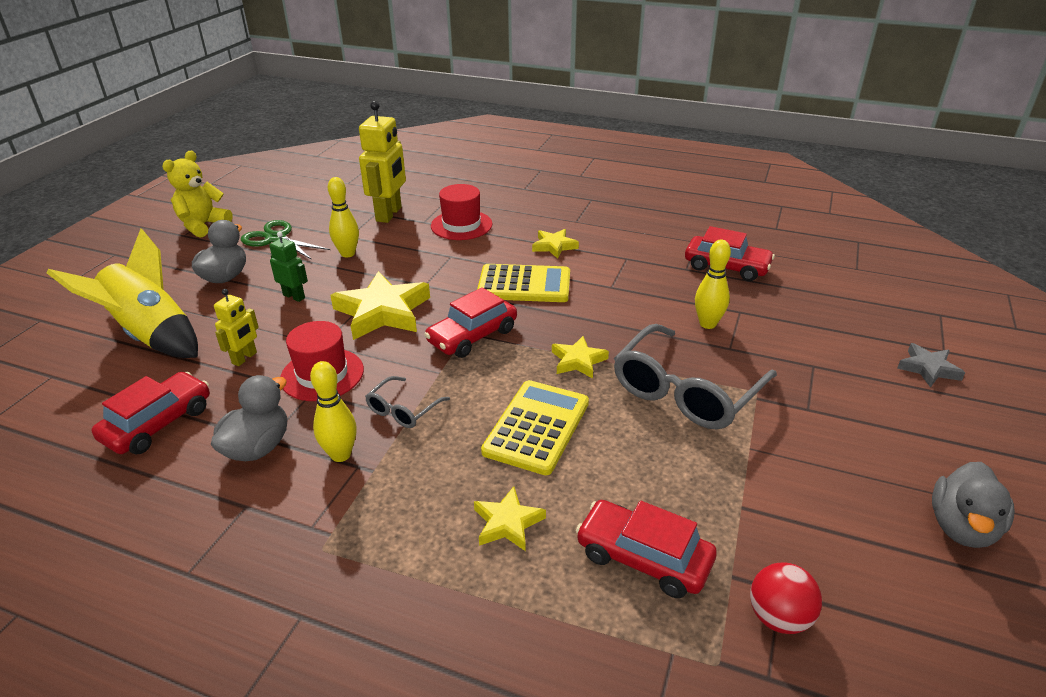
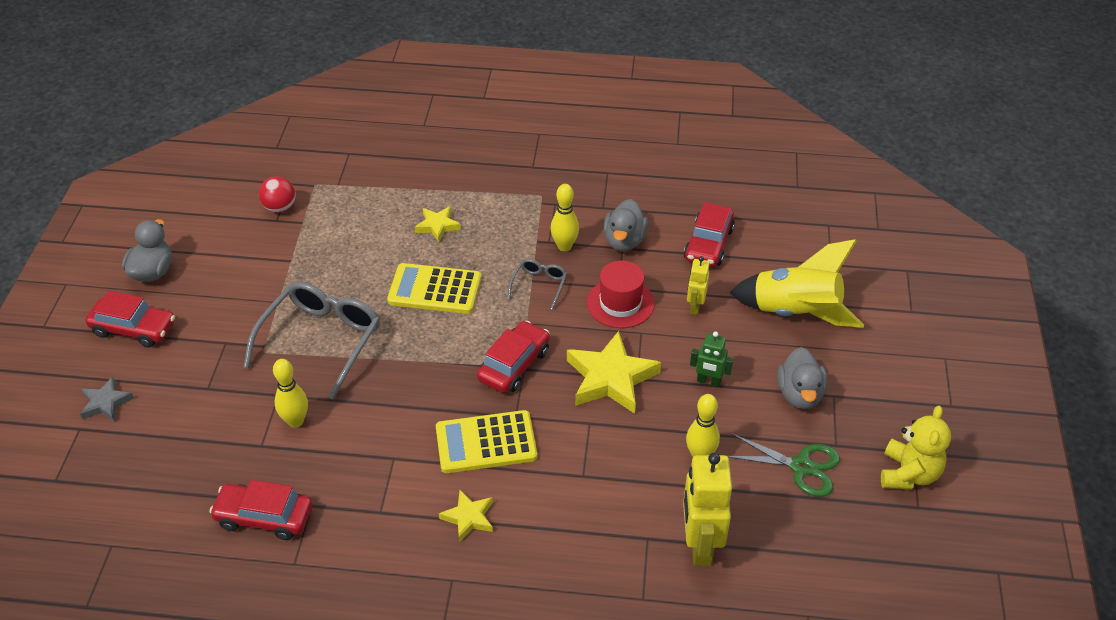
camera: 165 degrees right, 10 degrees up
red hat [431,184,492,240] -> none
yellow calculator [481,380,589,475] -> yellow calculator turned 90 degrees clockwise [387,263,481,314]
yellow star [552,336,609,379] -> none
red car [576,500,717,598] -> red car moved to [85,291,175,348]

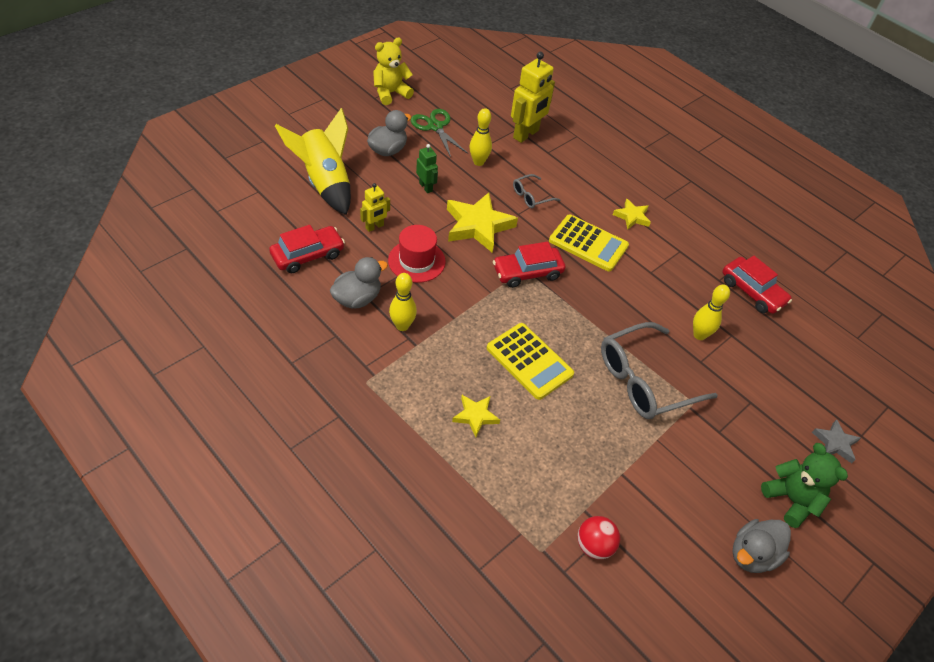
camera: 145 degrees left, 5 degrees up
red car [85,291,175,348] -> green teddy bear [761,443,848,528]
grey glasses [508,259,567,310] -> grey glasses moved to [513,174,560,208]

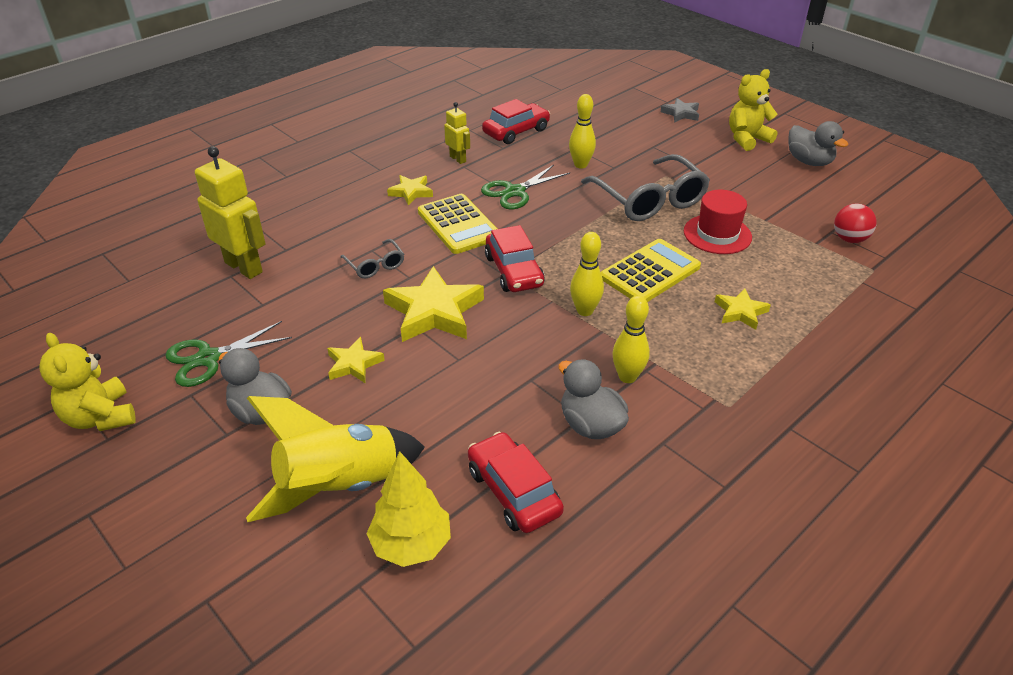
camera: 85 degrees left, 10 degrees down
yellow robot [360,183,390,232] -> yellow robot moved to [444,102,470,164]
red hat [388,225,446,283] -> red hat moved to [684,190,752,254]
green robot [416,144,438,193] -> yellow star [327,337,385,383]
yellow bowling pin [469,108,492,166] -> yellow bowling pin moved to [570,232,604,316]
yellow calculator [549,214,629,272] -> yellow calculator turned 120 degrees clockwise [418,194,497,254]
green teddy bear [761,443,848,528] -> yellow teddy bear [729,69,778,151]
none -> yellow tree [366,451,451,567]
none -> green scissors [481,165,570,209]

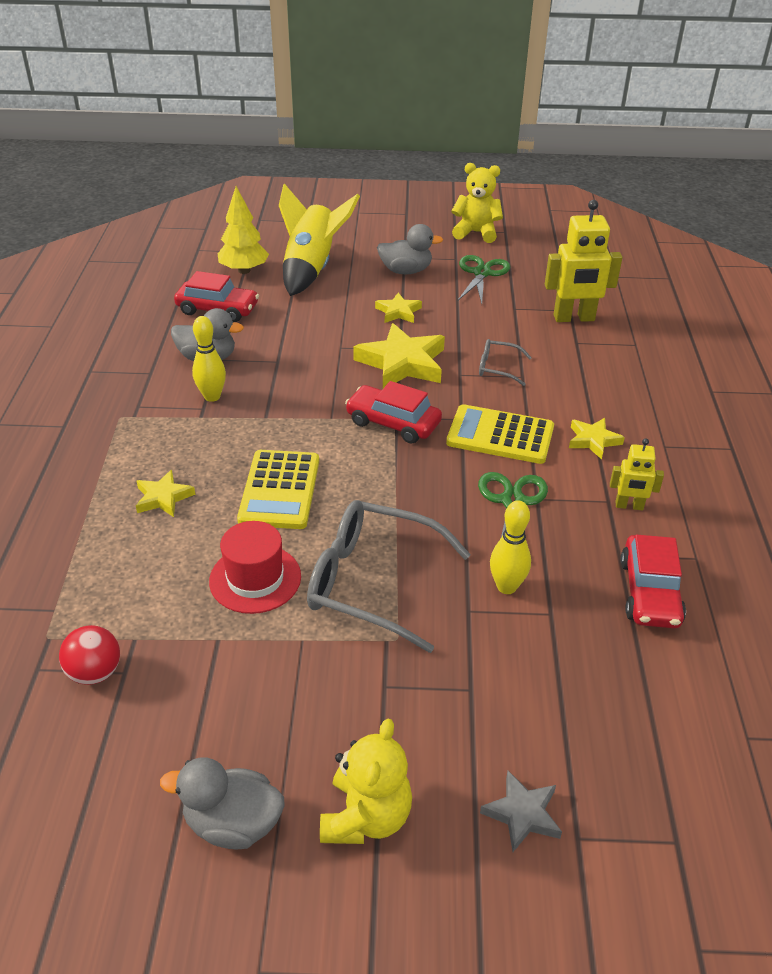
camera: 135 degrees right, 0 degrees up
yellow bowling pin [570,232,604,316] -> none

